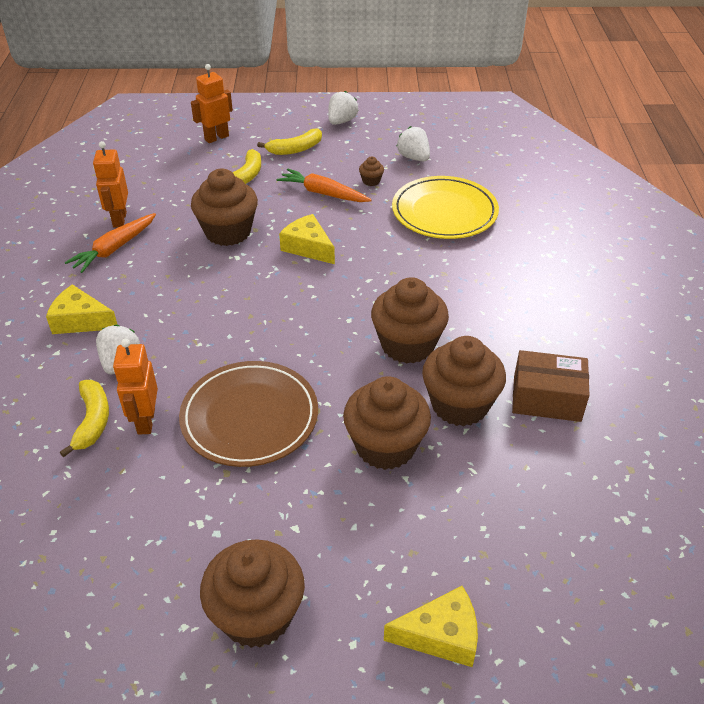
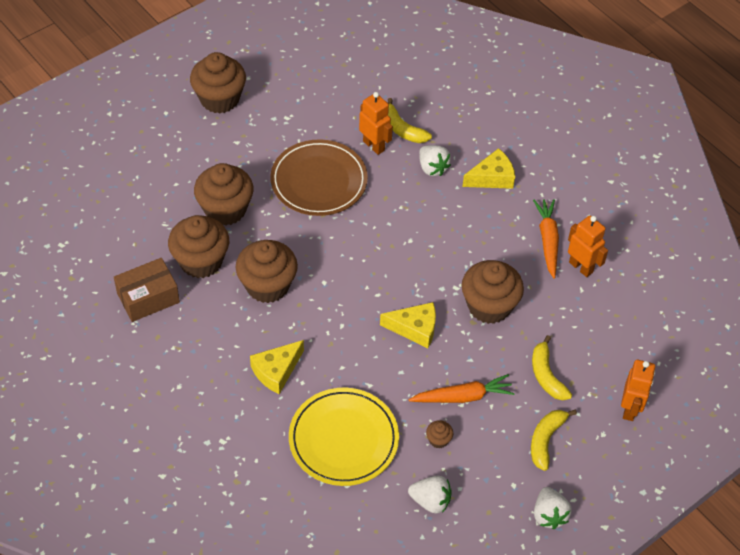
camera: 140 degrees right, 10 degrees up
yellow cheese [384,586,478,667] -> yellow cheese moved to [250,340,304,394]

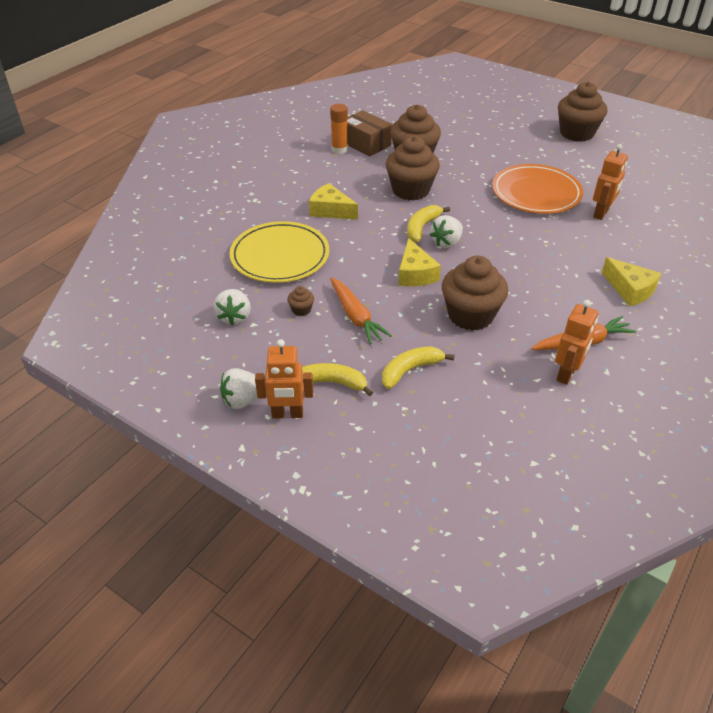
camera: 75 degrees right, 10 degrees down
brown cupcake [194,163,254,226] -> none
brown plate [270,139,368,216] -> orange plate [492,164,583,214]
yellow banana [388,98,432,143] -> yellow banana moved to [407,205,450,242]
white strawberry [419,145,451,176] -> white strawberry moved to [430,215,463,248]
orange robot [621,360,655,421] -> orange robot moved to [255,339,313,419]
none -> orange glue stick [330,104,348,154]

